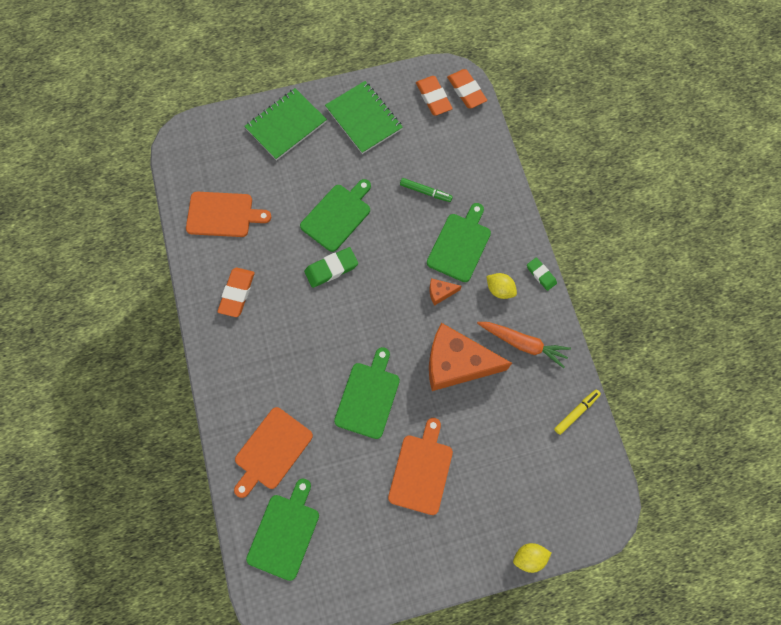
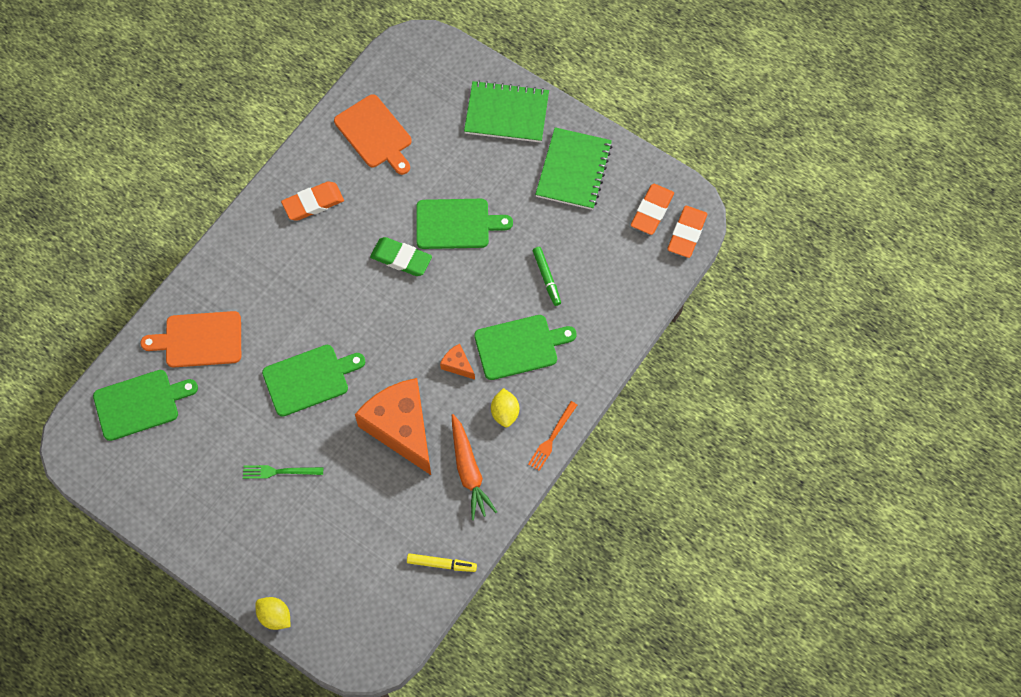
camera: 50 degrees right, 5 degrees down
orange cutting board [388,418,453,515] -> green fork [243,465,323,479]
green eraser [527,257,557,291] -> orange fork [528,401,577,471]

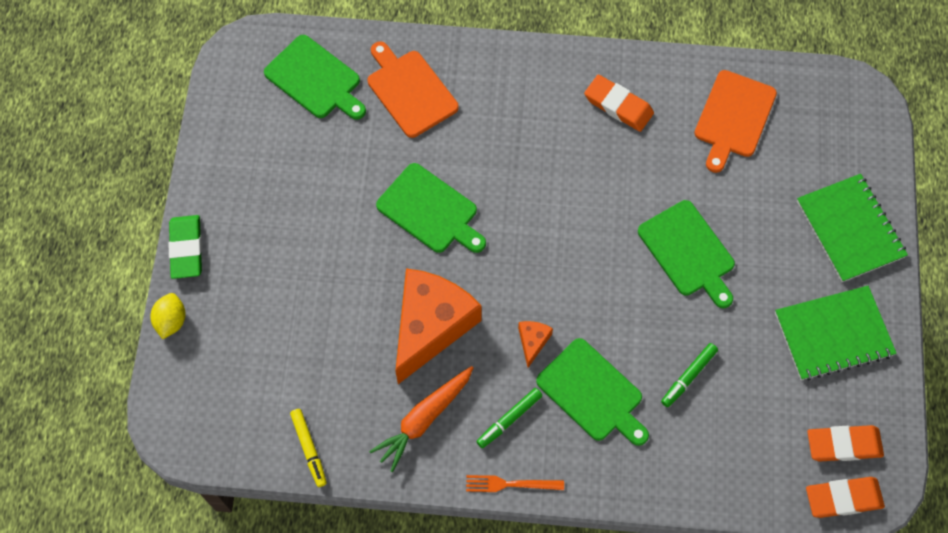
camera: 60 degrees right, 0 degrees up
green fork [243,465,323,479] -> none
green eraser [370,237,432,276] -> green eraser moved to [168,215,202,279]
yellow lemon [491,388,519,428] -> green marker [476,388,542,448]

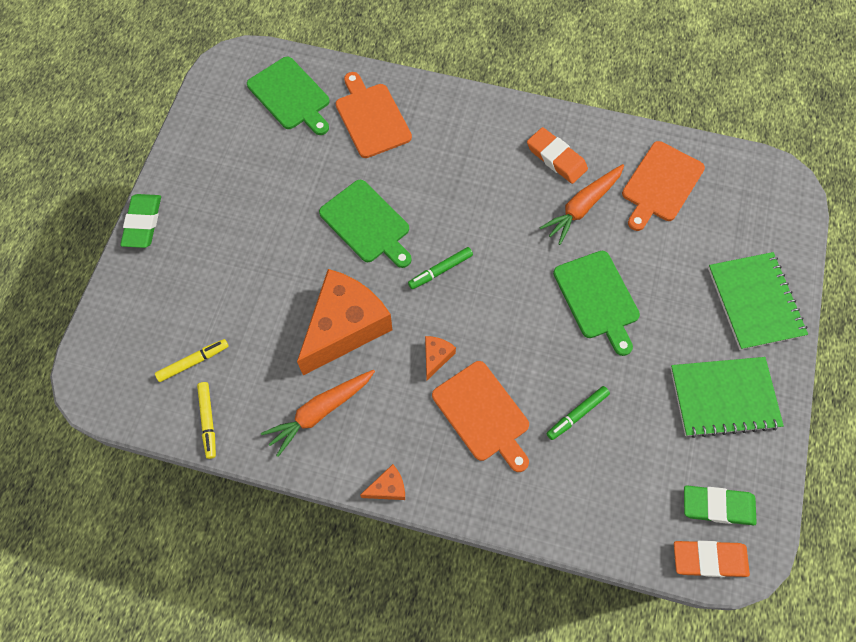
camera: 10 degrees right, 0 degrees up
yellow lemon [150,293,185,339] -> none
orange fork [466,475,564,492] -> orange cheese [360,464,405,500]
green marker [476,388,542,448] -> green marker moved to [408,247,473,289]
green cutting board [536,338,649,446] -> orange cutting board [432,361,529,472]
orange eraser [807,425,884,462] -> green eraser [684,486,757,525]
none -> yellow marker [155,339,229,382]
none -> orange carrot [540,164,624,245]

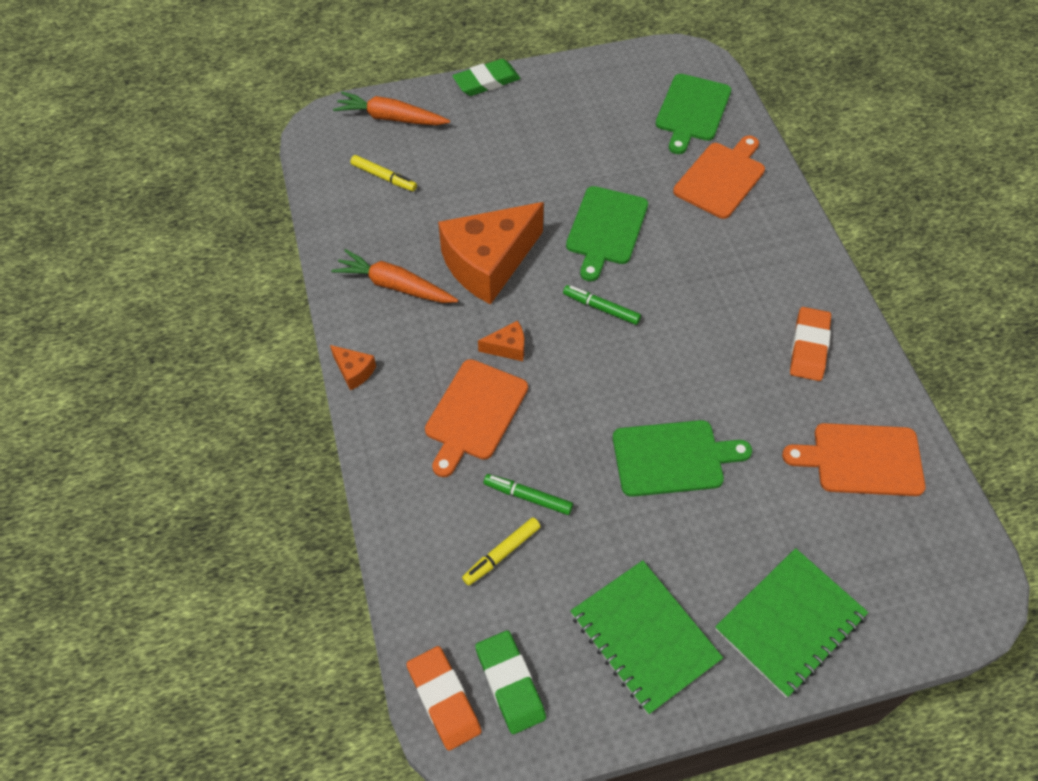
camera: 60 degrees right, 10 degrees down
yellow marker [197,382,216,459] -> yellow marker moved to [462,517,541,586]
orange cheese [297,269,392,375] -> orange cheese turned 135 degrees clockwise [438,202,544,304]
orange carrot [540,164,624,245] -> orange carrot moved to [333,92,450,125]
green cutting board [553,251,640,356] -> green cutting board turned 135 degrees counterclockwise [613,420,752,497]

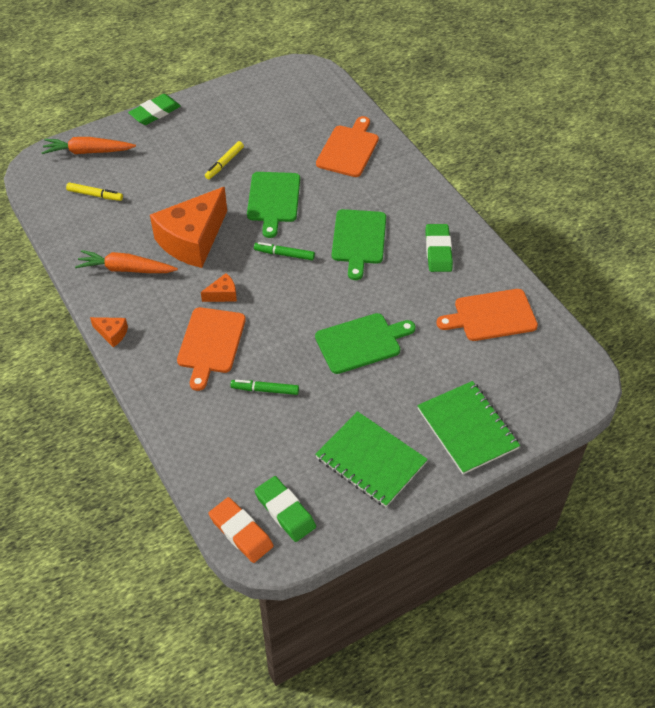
camera: 15 degrees left, 5 degrees down
yellow marker [462,517,541,586] -> yellow marker moved to [205,141,244,179]
green cutting board [656,74,731,154] -> green cutting board moved to [332,209,386,280]
green notebook [715,548,868,698] -> green notebook turned 60 degrees counterclockwise [417,381,520,474]
orange eraser [790,307,831,381] -> green eraser [426,224,453,272]

